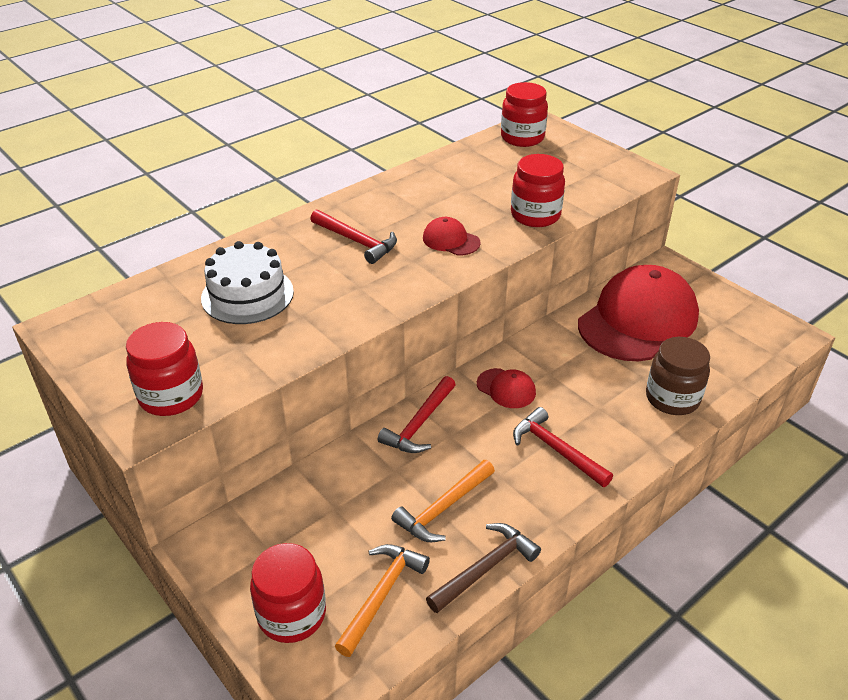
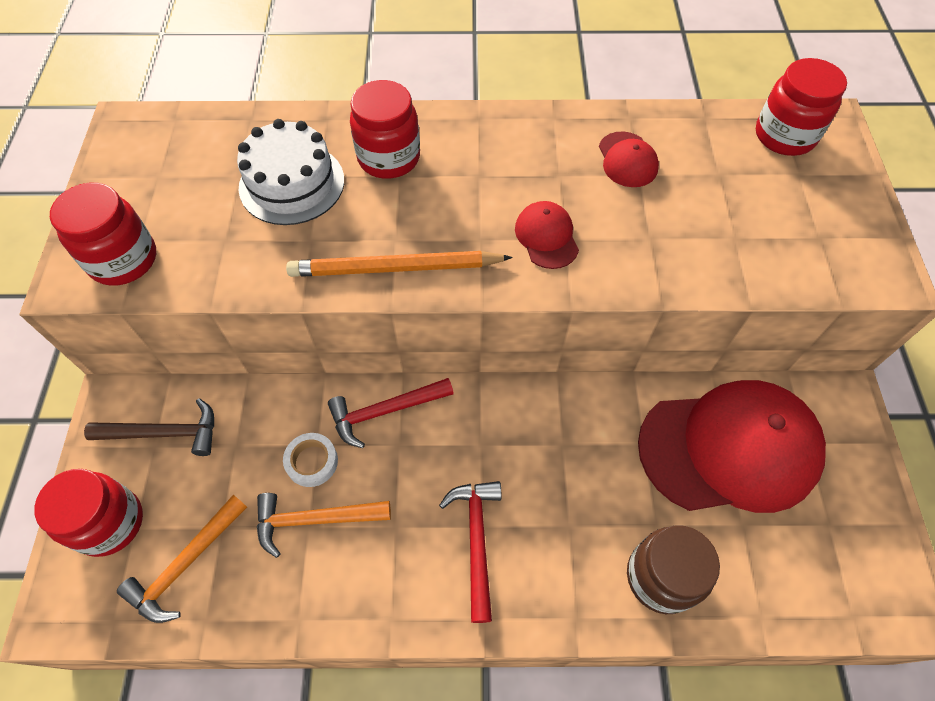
camera: 40 degrees right, 20 degrees up
red hammer [310,209,397,264] -> none
orange hammer [335,544,430,657] -> orange hammer turned 150 degrees clockwise [117,495,247,623]
brown hammer [426,523,541,613] -> brown hammer moved to [84,398,214,456]
red cap [477,368,536,408] -> red cap moved to [599,131,659,187]
red jar [511,154,565,227] -> red jar moved to [350,80,420,179]
none -> white tape [283,433,338,487]
none -> orange pencil [286,251,512,277]

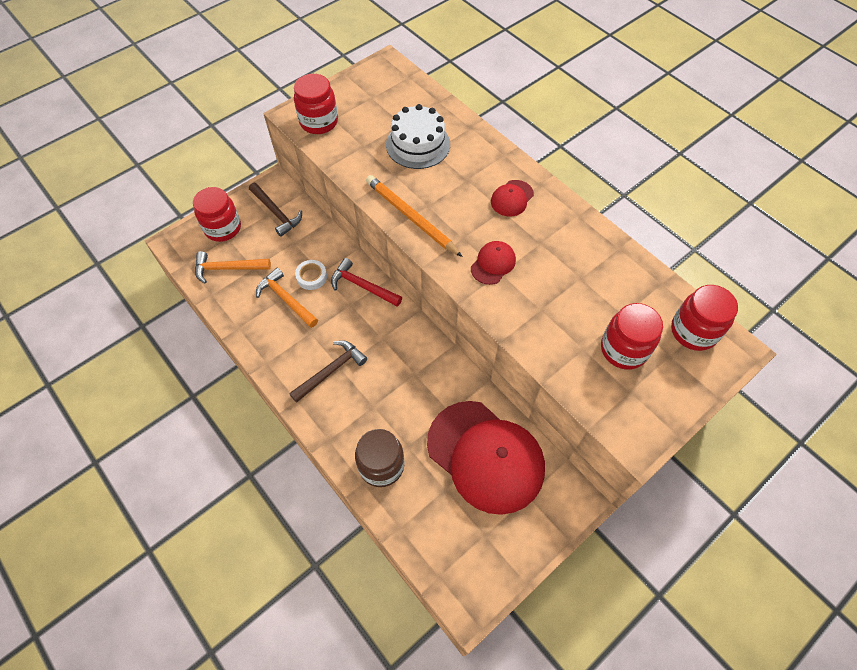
camera: 50 degrees right, 0 degrees up
red jar [350,80,420,179] -> red jar moved to [601,303,663,370]
red hammer [439,481,502,623] -> brown hammer [289,340,367,403]
red cap [599,131,659,187] -> red cap moved to [491,180,534,216]

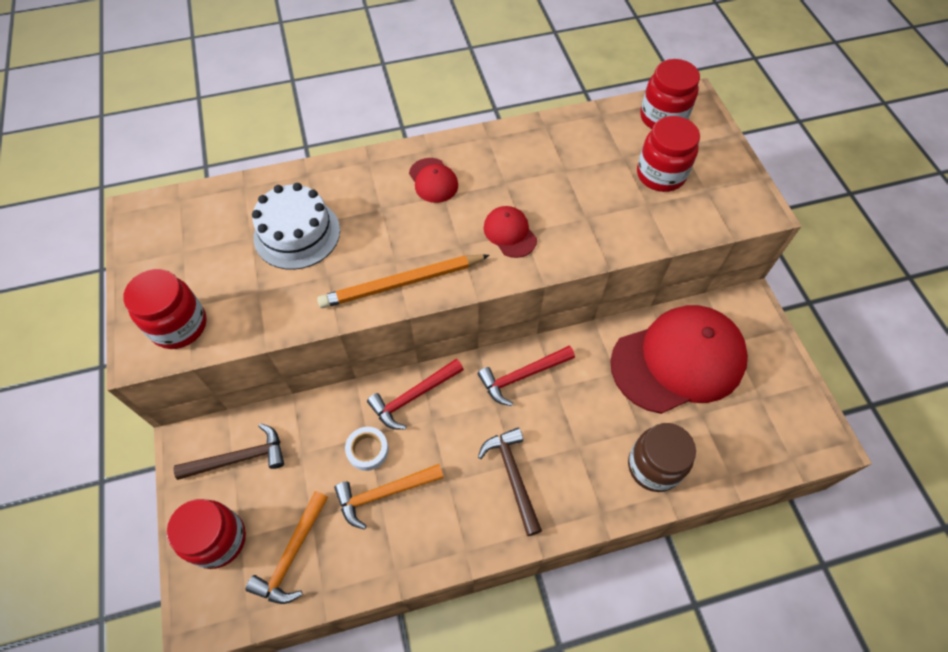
camera: 65 degrees left, 0 degrees up
none -> red hammer [478,346,575,406]

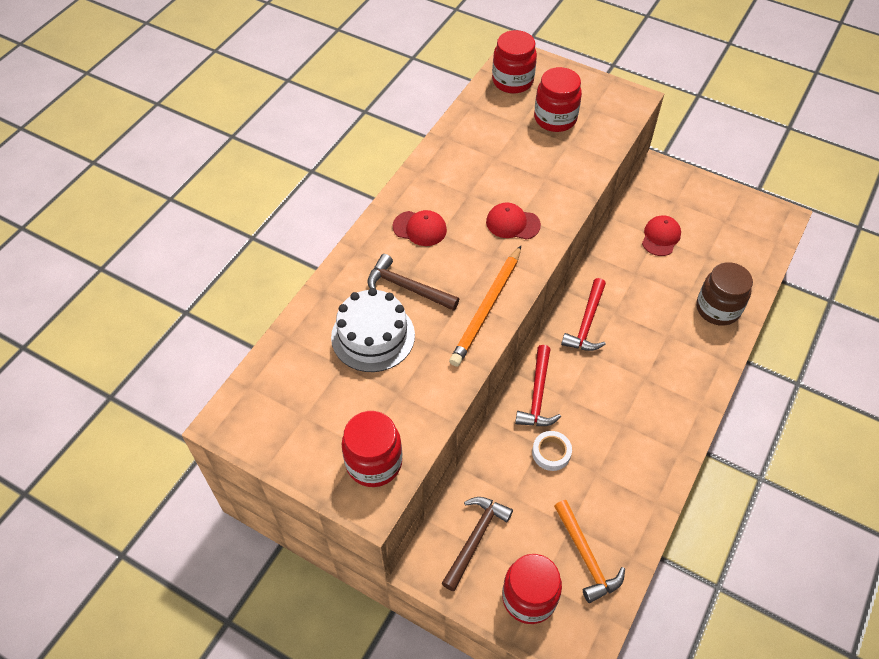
camera: 45 degrees left, 5 degrees down
orange hammer [334,464,444,530] -> none
brown hammer [478,428,542,536] -> brown hammer moved to [368,254,459,311]
red cap [610,305,748,414] -> red cap [642,215,681,256], size x0.42

